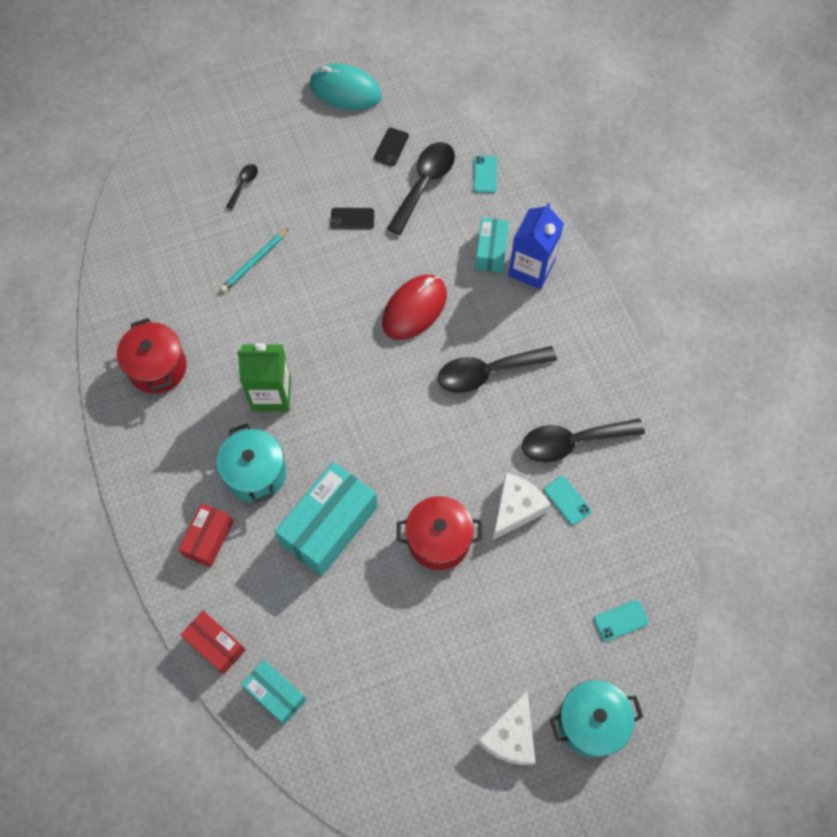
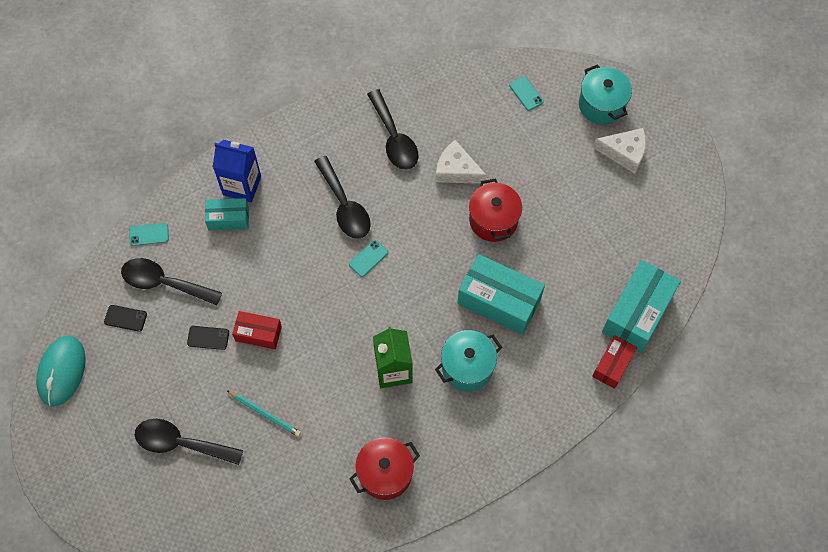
camera: 100 degrees left, 0 degrees up
red box [178,503,233,568] -> red box moved to [232,311,282,349]
black spoon [226,164,258,210] -> black spoon [135,419,243,465], size x2.08
turquoise box [241,660,306,725] -> turquoise box [602,260,681,353], size x1.76
black phone [330,208,374,229] -> black phone turned 75 degrees counterclockwise [187,326,229,350]
red mouse [382,275,447,340] -> none
turquoise phone [544,476,591,525] -> turquoise phone moved to [349,240,388,277]

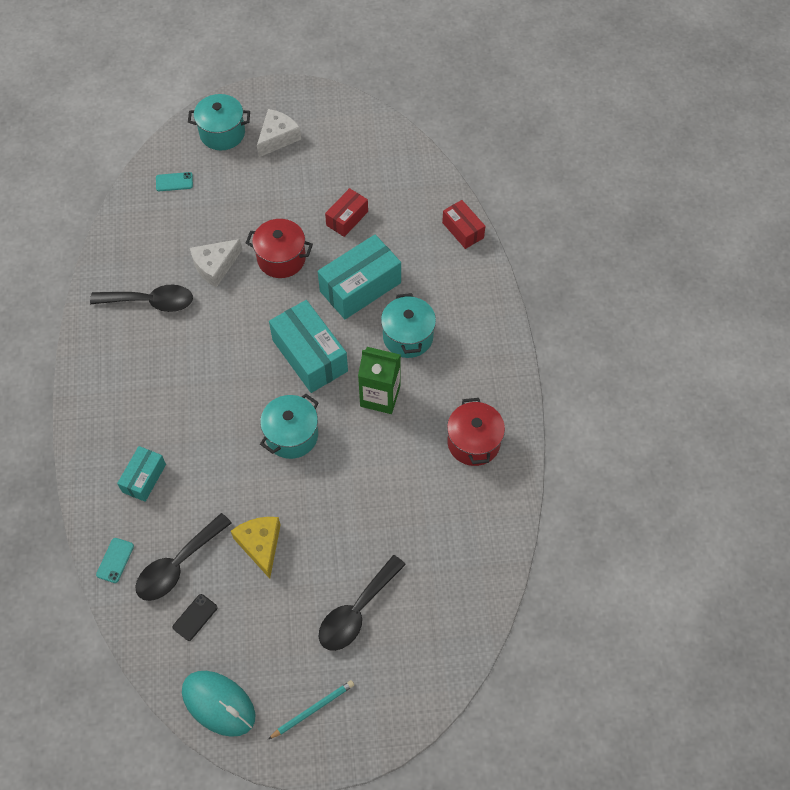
camera: 65 degrees left, 5 degrees down
black phone [187,326,229,350] -> yellow cheese [231,517,280,579]
blue carton [213,140,261,202] -> none
turquoise pencil [226,390,301,437] -> turquoise pencil moved to [268,680,354,739]
red box [232,311,282,349] -> red box moved to [325,188,368,237]
black spoon [314,156,371,239] -> none
turquoise phone [349,240,388,277] -> none
turquoise box [602,260,681,353] -> turquoise box moved to [269,300,348,393]
none -> turquoise pot [260,394,319,459]

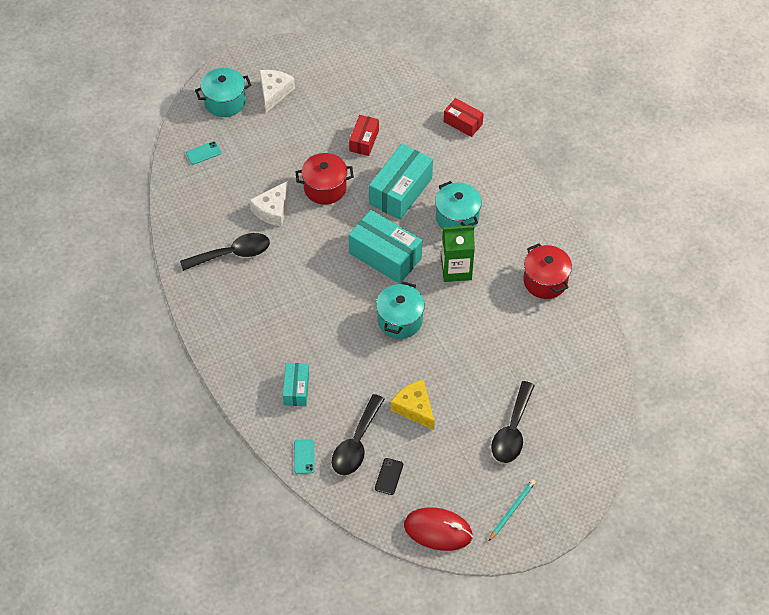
camera: 20 degrees left, 5 degrees down
turquoise mouse [182,671,256,737] -> red mouse [404,507,473,551]

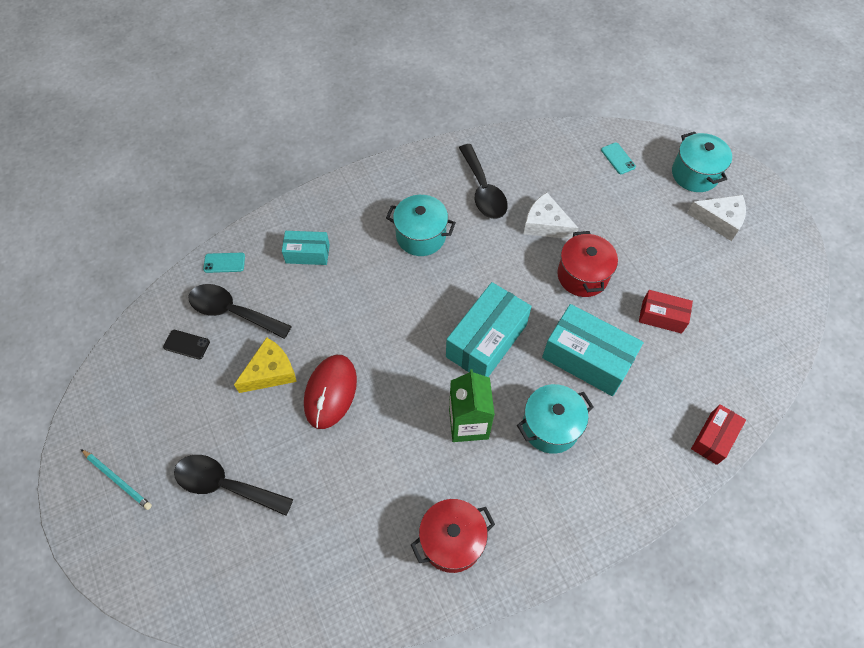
camera: 90 degrees right, 5 degrees up
turquoise pot [376,281,425,339] -> turquoise pot moved to [386,195,456,256]
red mouse [404,507,473,551] -> red mouse moved to [304,355,357,429]

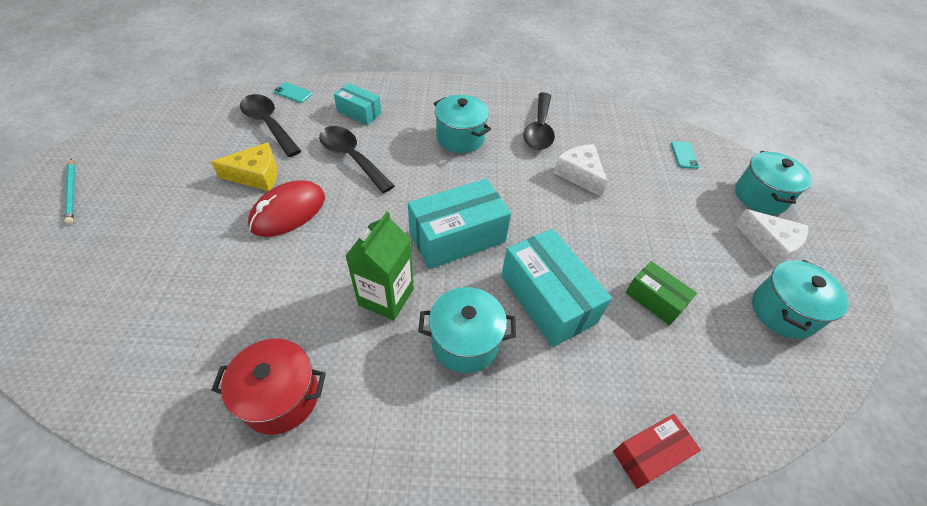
camera: 25 degrees right, 10 degrees down
black phone [163,330,210,360] -> none
black spoon [174,455,293,516] -> black spoon moved to [319,126,395,193]
red pot [557,231,618,297] -> none
red box [639,290,693,334] -> green box [625,261,697,326]
none -> turquoise pot [752,260,849,339]

